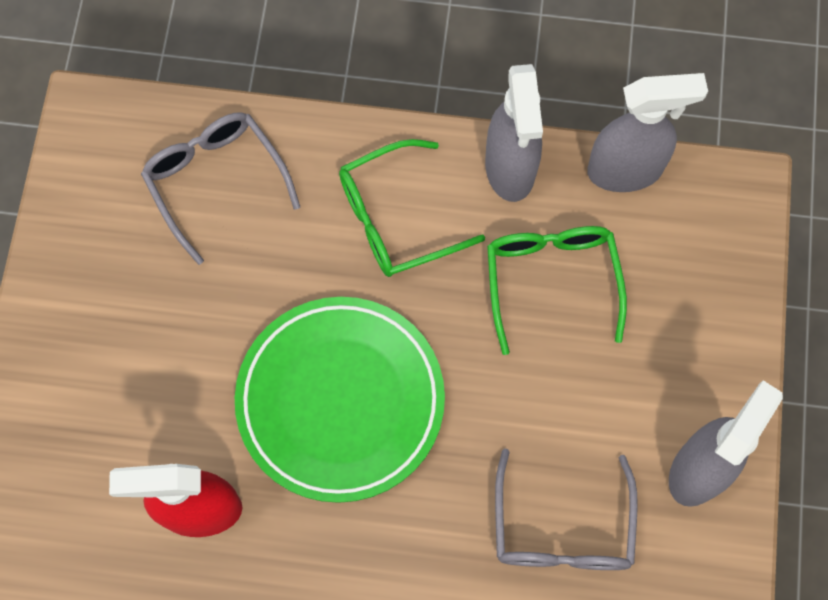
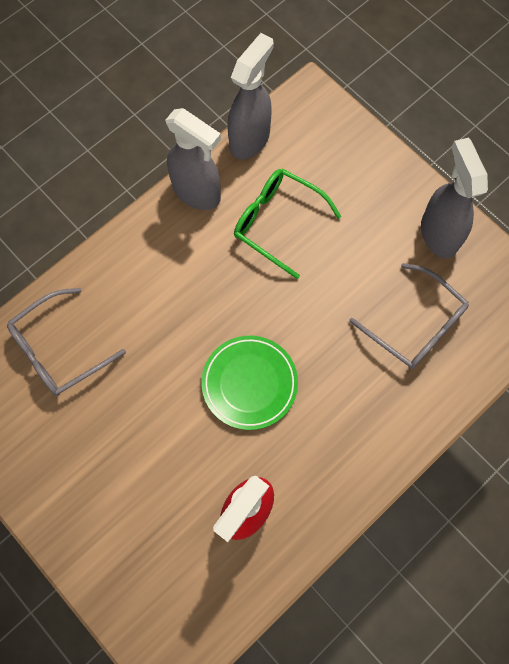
camera: 50 degrees left, 0 degrees up
grey glasses [141,112,300,265] -> grey glasses turned 45 degrees counterclockwise [7,288,126,396]
green plate [235,297,445,503] -> green plate [201,336,298,430], size x0.64
green glasses [339,139,485,277] -> none

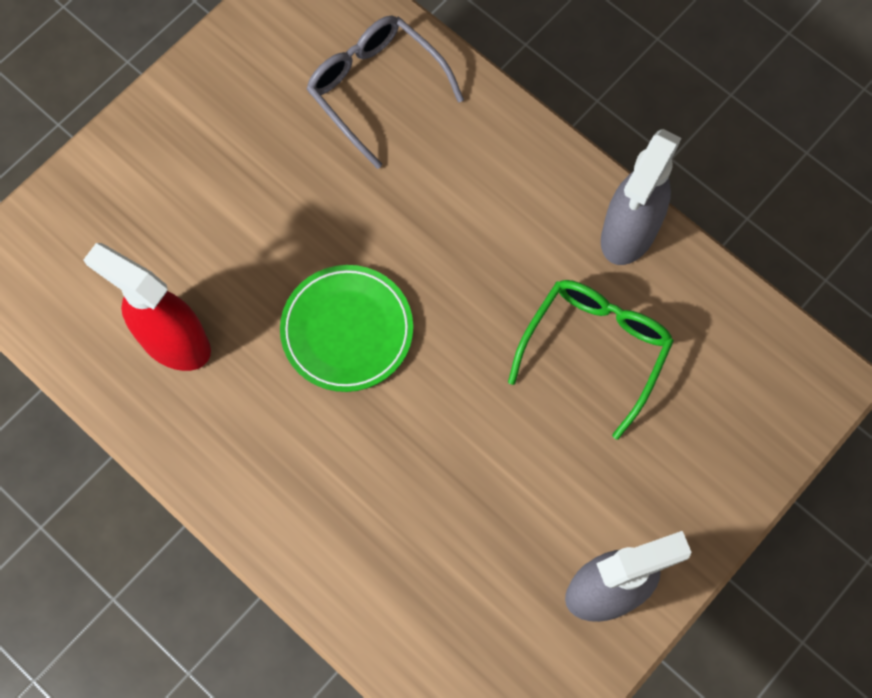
camera: 85 degrees right, 0 degrees up
grey spray bottle [228,33,274,160] -> none
grey glasses [349,263,469,369] -> none

